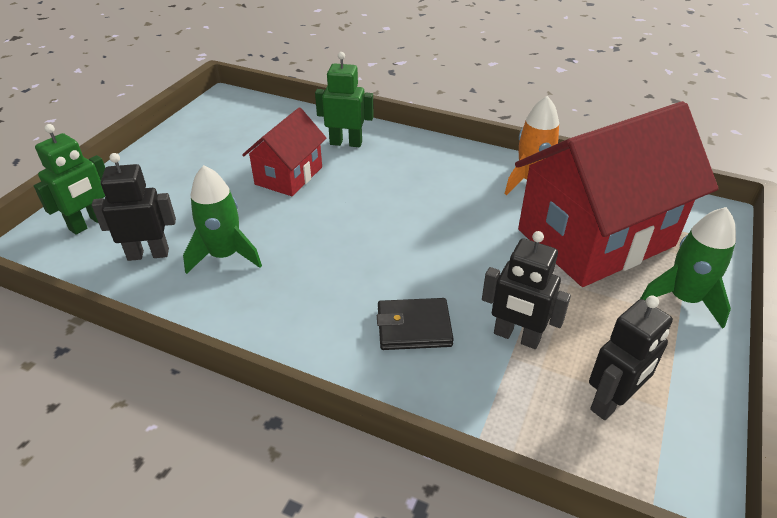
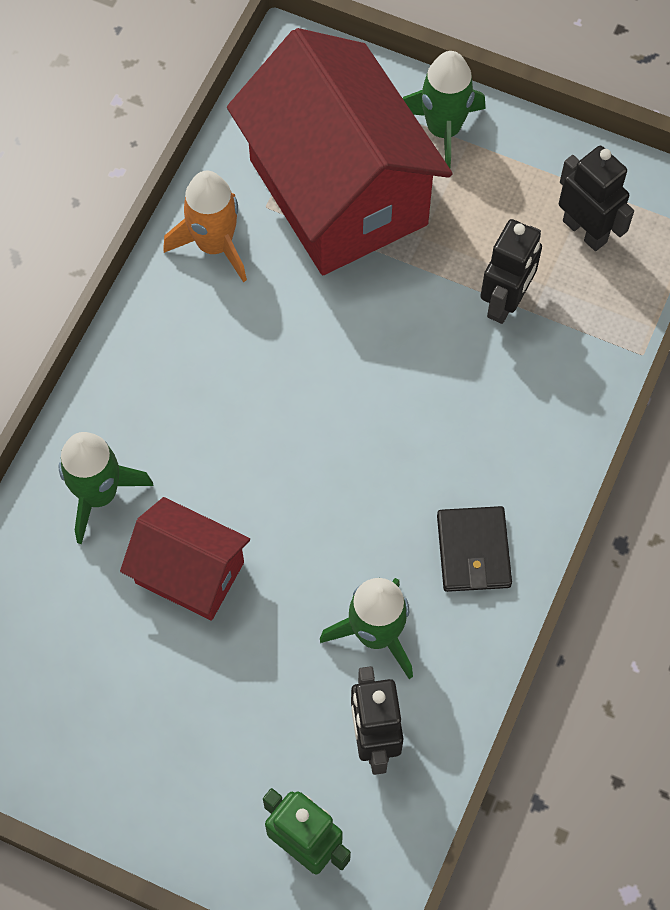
camera: 90 degrees left, 25 degrees up
green robot [315,52,374,147] -> green rocket [58,432,154,544]
black wallet [377,298,454,350] -> black wallet moved to [437,506,512,592]

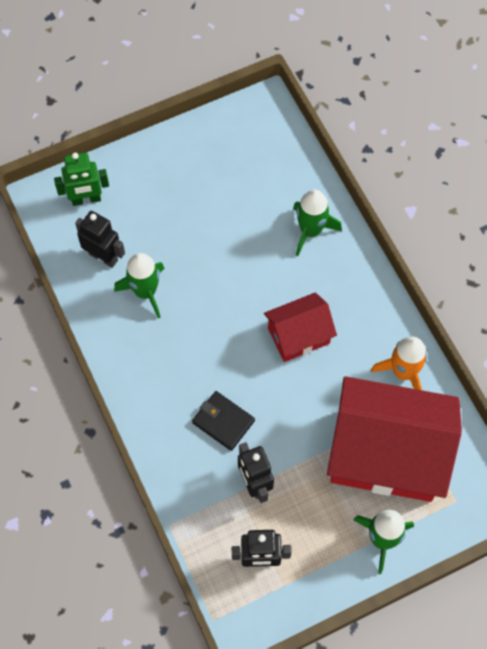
camera: 130 degrees right, 0 degrees up
red house [120,497,250,621] -> red house moved to [264,292,337,362]
black wallet [437,506,512,592] -> black wallet moved to [192,391,255,451]

